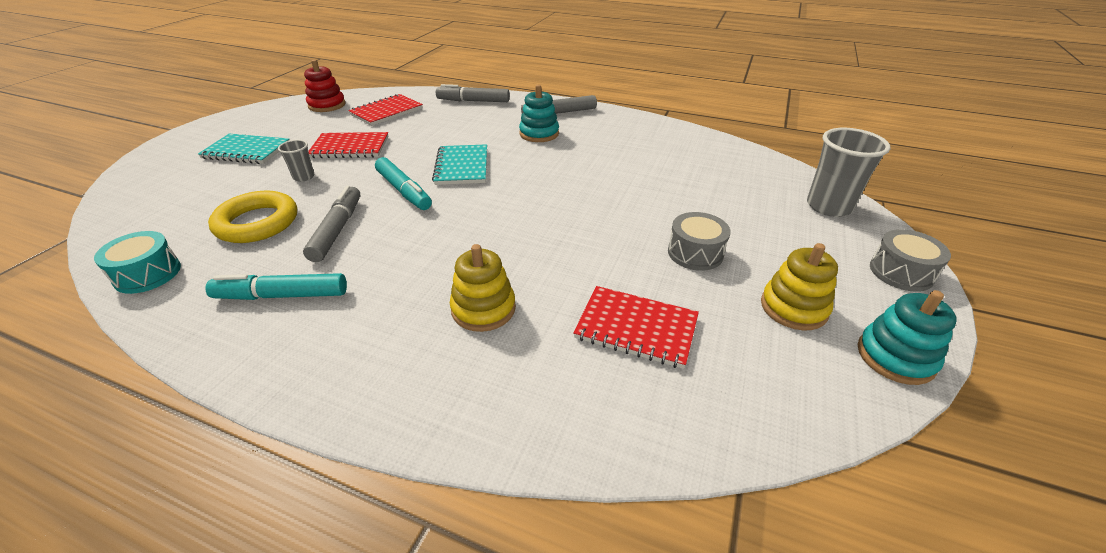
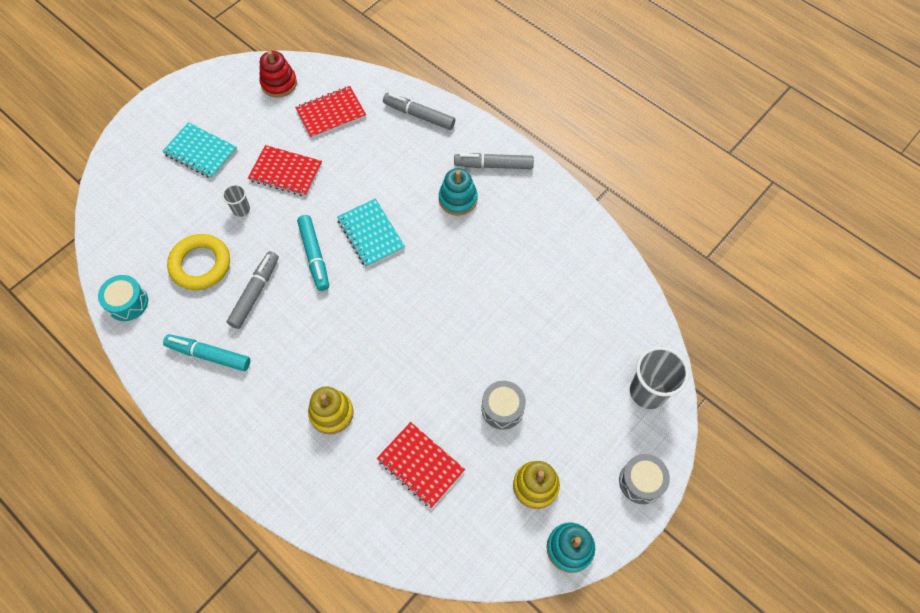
camera: 20 degrees right, 25 degrees up
turquoise notebook [432,144,487,185] -> turquoise notebook turned 45 degrees counterclockwise [337,198,405,268]

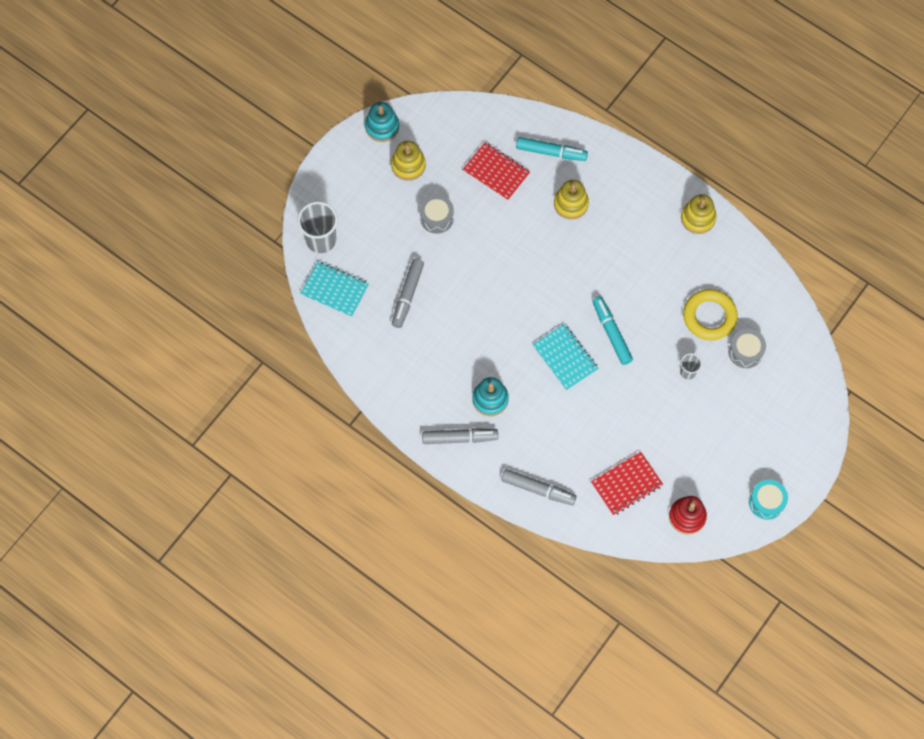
camera: 175 degrees right, 5 degrees up
turquoise drum [98,275,148,321] -> turquoise drum moved to [749,479,788,520]
turquoise notebook [162,122,237,179] -> turquoise notebook moved to [300,261,369,317]
turquoise marker [163,334,250,371] -> turquoise marker moved to [516,137,588,161]
grey marker [227,251,279,329] -> grey marker moved to [392,259,424,328]
red notebook [248,145,322,196] -> none
grey drum [619,454,670,504] -> grey drum moved to [728,329,766,368]
none -> yellow stacking toy [681,194,717,234]

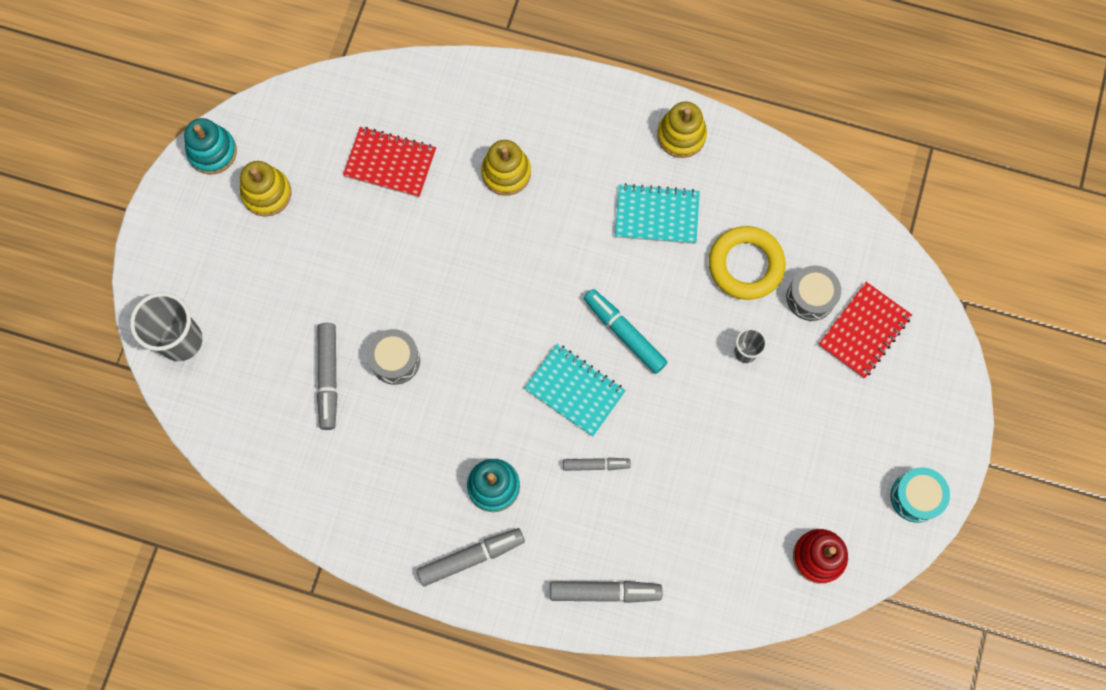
camera: 20 degrees left, 5 degrees up
turquoise notebook [300,261,369,317] -> turquoise notebook moved to [615,183,700,244]
grey drum [420,195,454,234] -> grey drum moved to [367,329,420,385]
turquoise marker [516,137,588,161] -> none
red notebook [591,451,663,515] -> red notebook moved to [818,282,912,379]
none -> grey marker [563,458,631,471]

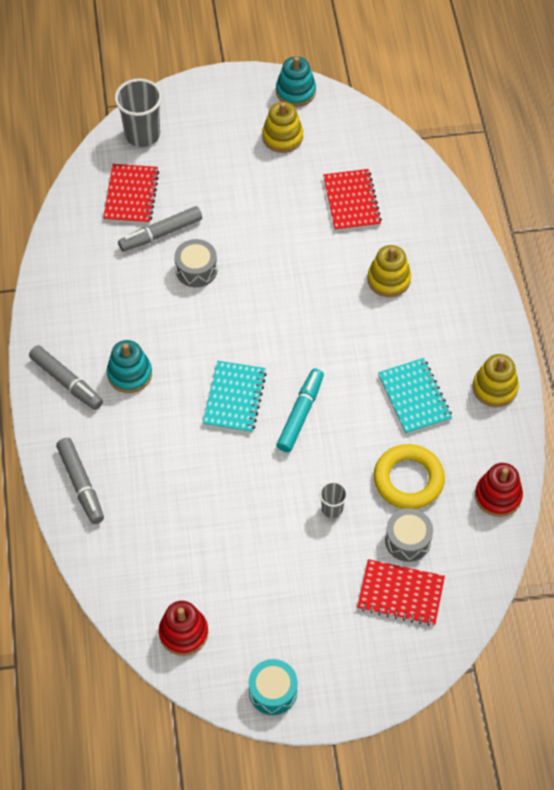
camera: 65 degrees right, 15 degrees down
grey marker [563,458,631,471] -> none
none -> red notebook [103,164,159,224]
none -> red stacking toy [475,463,523,517]

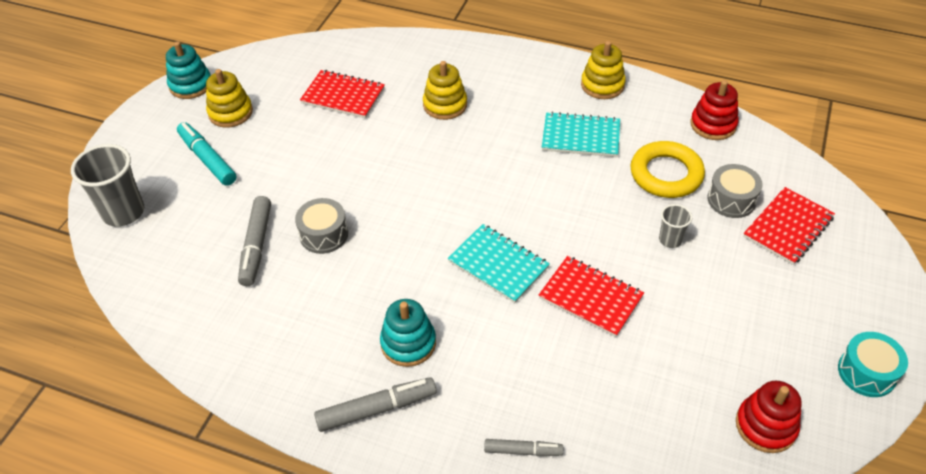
camera: 60 degrees left, 10 degrees down
grey marker [56,438,104,524] -> grey marker [484,439,563,456], size x0.62
red notebook [103,164,159,224] -> red notebook moved to [539,256,644,337]
turquoise marker [277,369,324,452] -> turquoise marker moved to [177,122,236,186]

